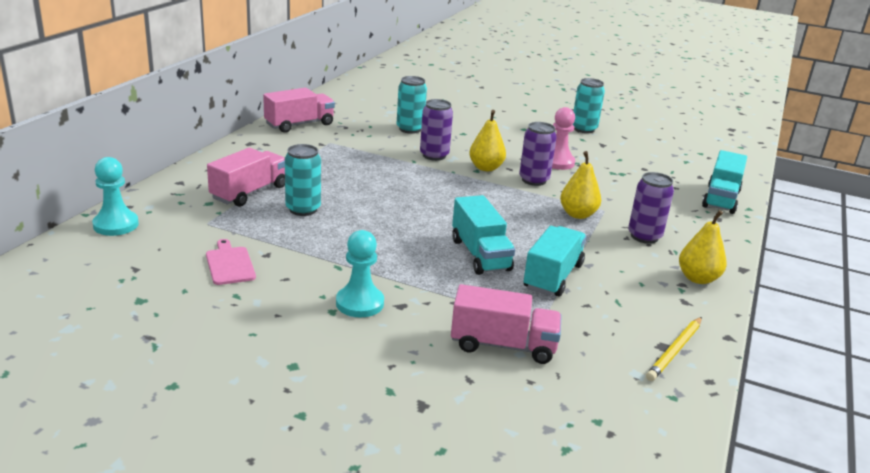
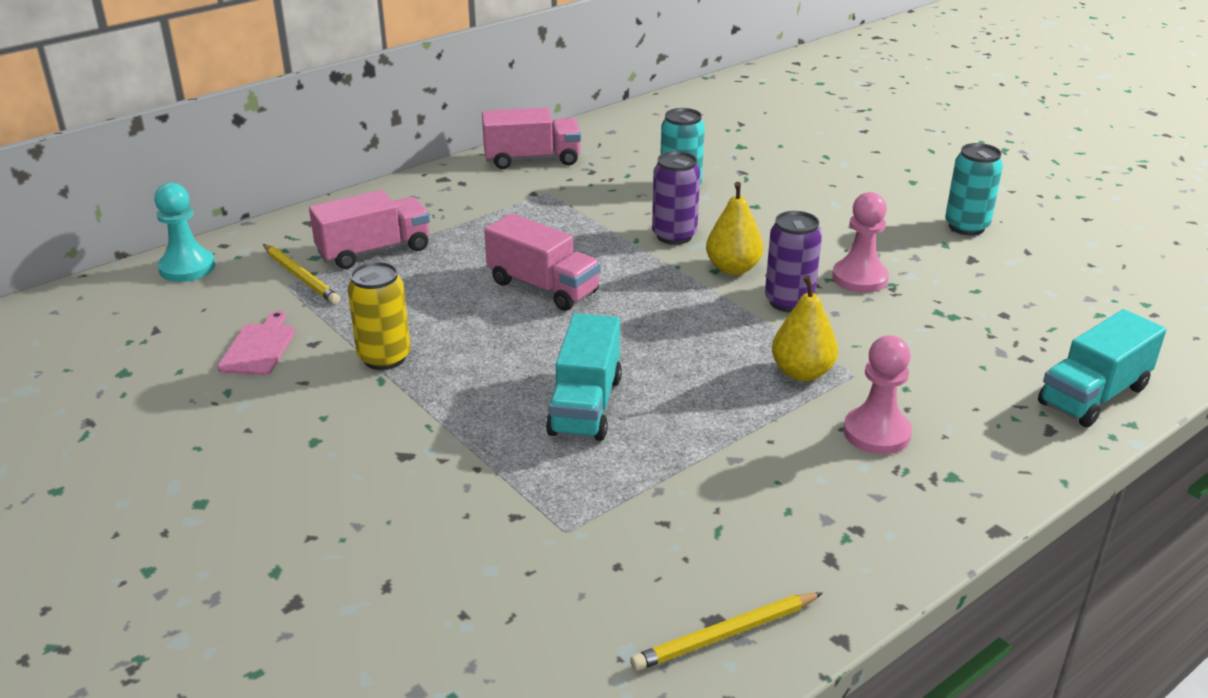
camera: 30 degrees right, 5 degrees up
turquoise can [285,144,321,216] -> none
turquoise pawn [336,230,384,318] -> none
pink truck [451,284,562,364] -> pink truck moved to [484,213,601,311]
turquoise truck [524,226,586,296] -> none
purple can [628,172,674,244] -> pink pawn [843,335,912,454]
yellow pear [679,210,727,284] -> none
none -> yellow pencil [263,244,340,304]
none -> yellow can [348,262,411,370]

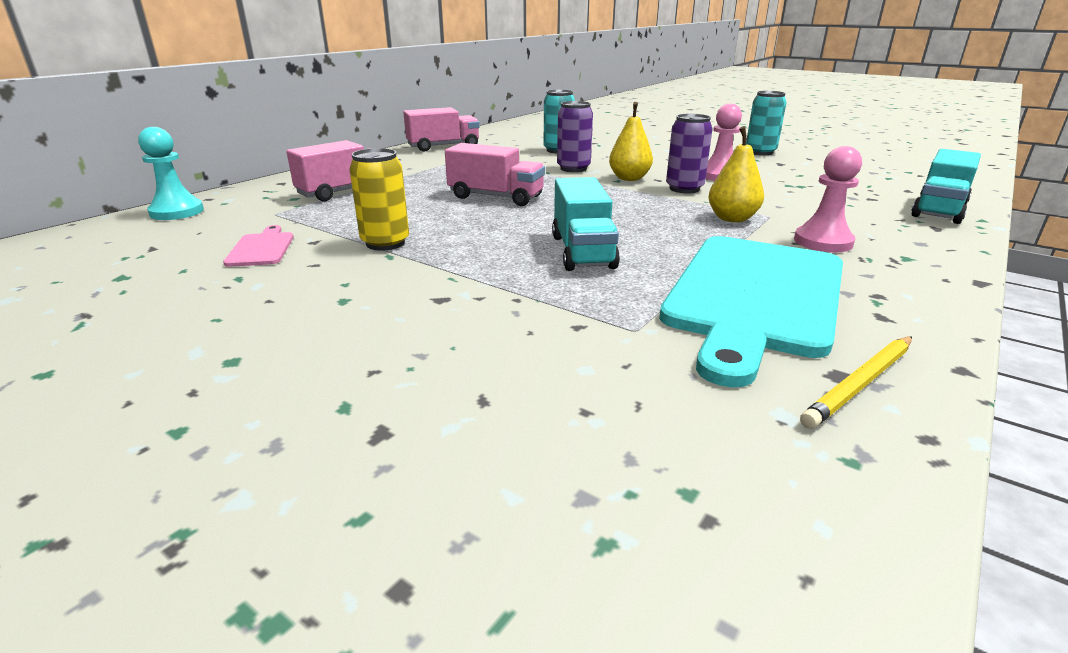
camera: 15 degrees left, 5 degrees down
yellow pencil [263,244,340,304] -> none
none -> turquoise cutting board [659,236,843,388]

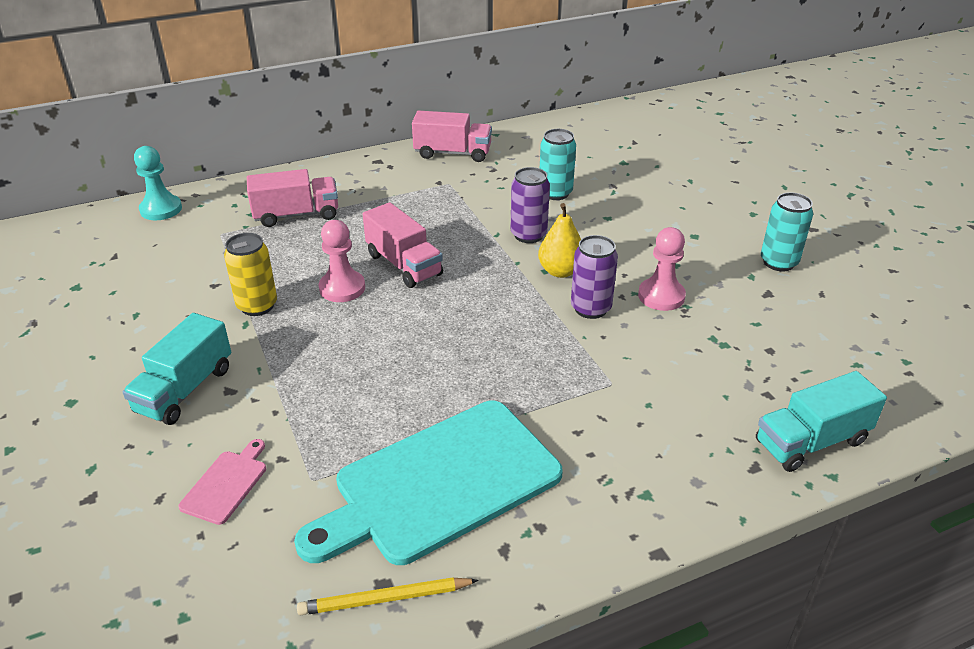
camera: 30 degrees right, 10 degrees up
pink cutting board [223,225,294,267] -> pink cutting board moved to [179,439,266,525]
turquoise truck [552,177,620,271] -> turquoise truck moved to [123,313,231,425]
yellow pear [708,126,764,222] -> none
pink pawn [794,146,862,252] -> pink pawn moved to [319,220,365,302]

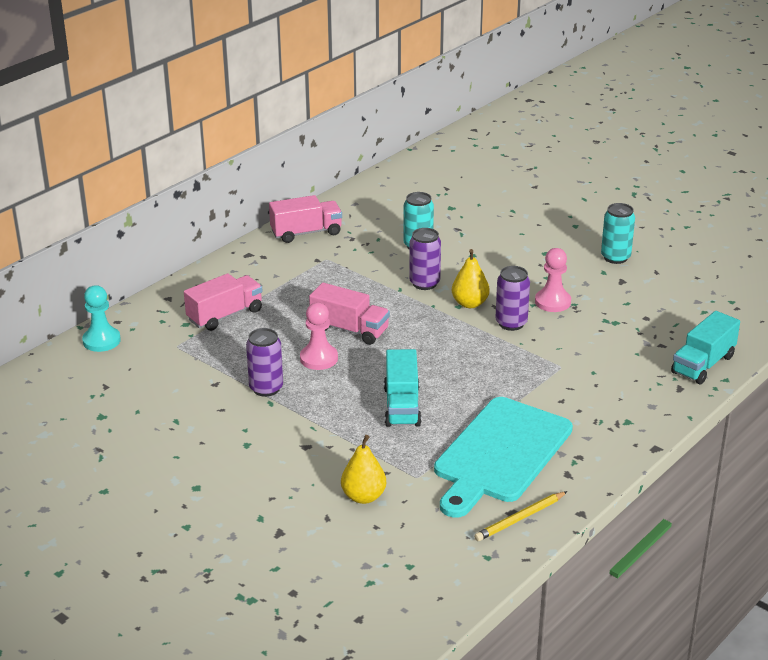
camera: 25 degrees left, 5 degrees down
turquoise truck [123,313,231,425] -> turquoise truck moved to [384,349,422,427]
pink cutting board [179,439,266,525] -> yellow pear [341,435,386,504]
yellow can [224,233,277,316] -> purple can [246,328,283,397]

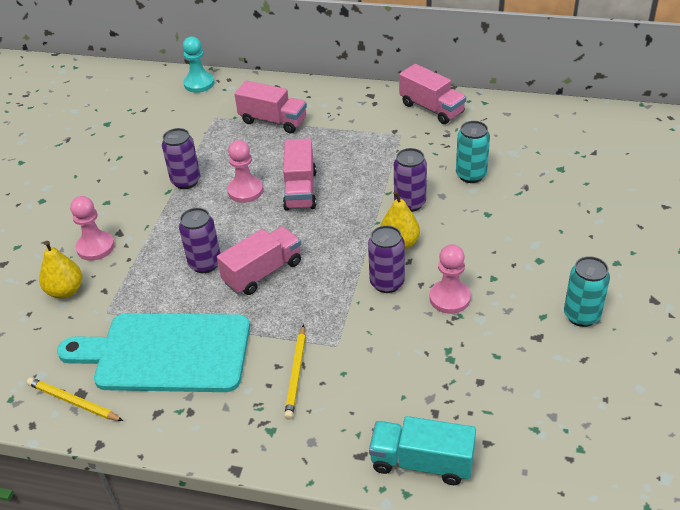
camera: 65 degrees right, 10 degrees up
turquoise truck [384,349,422,427] -> purple can [179,208,220,273]
none -> pink pawn [70,196,115,261]
none -> pink truck [217,226,301,295]
none -> yellow pencil [284,325,306,420]

